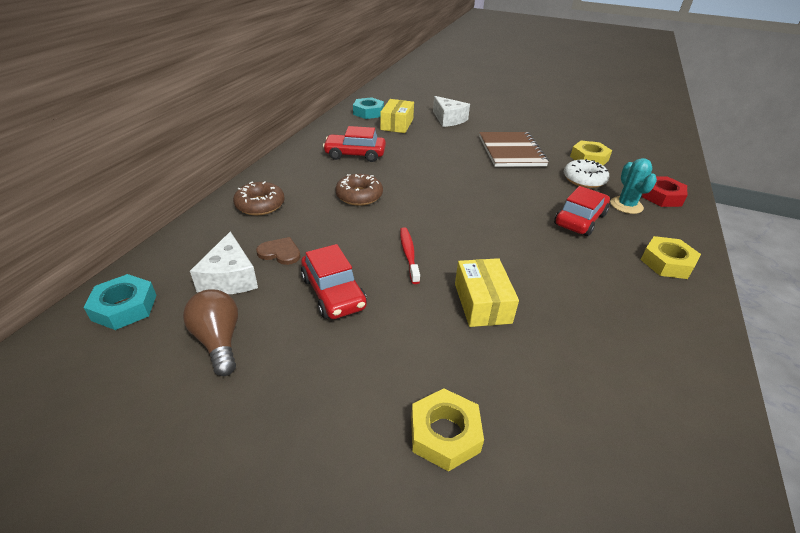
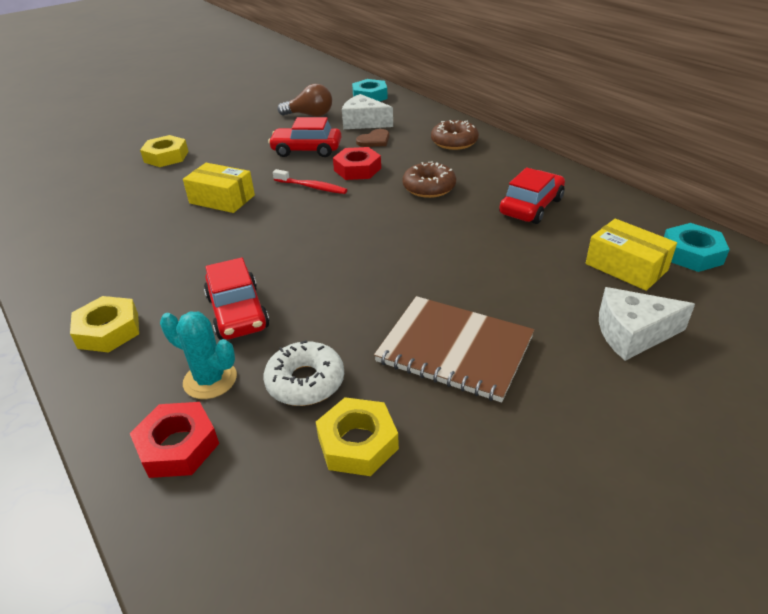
camera: 125 degrees right, 0 degrees up
none -> red nut [333,147,381,180]

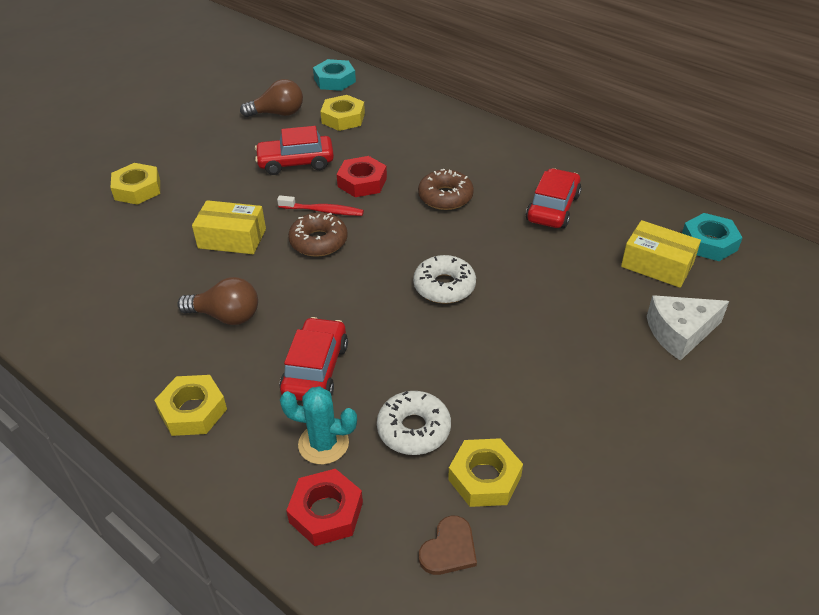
camera: 15 degrees left, 5 degrees up
red car [204,257,269,340] -> red car turned 135 degrees counterclockwise [280,317,348,401]
white cheese [342,94,393,129] -> yellow nut [320,95,365,131]
brown heart [356,129,389,147] -> brown heart moved to [419,516,477,575]
brown notebook [374,296,535,402] -> none
brown donut [431,120,479,150] -> brown donut moved to [288,212,348,257]
none -> brown light bulb [177,277,258,325]
none -> white donut [413,255,476,304]

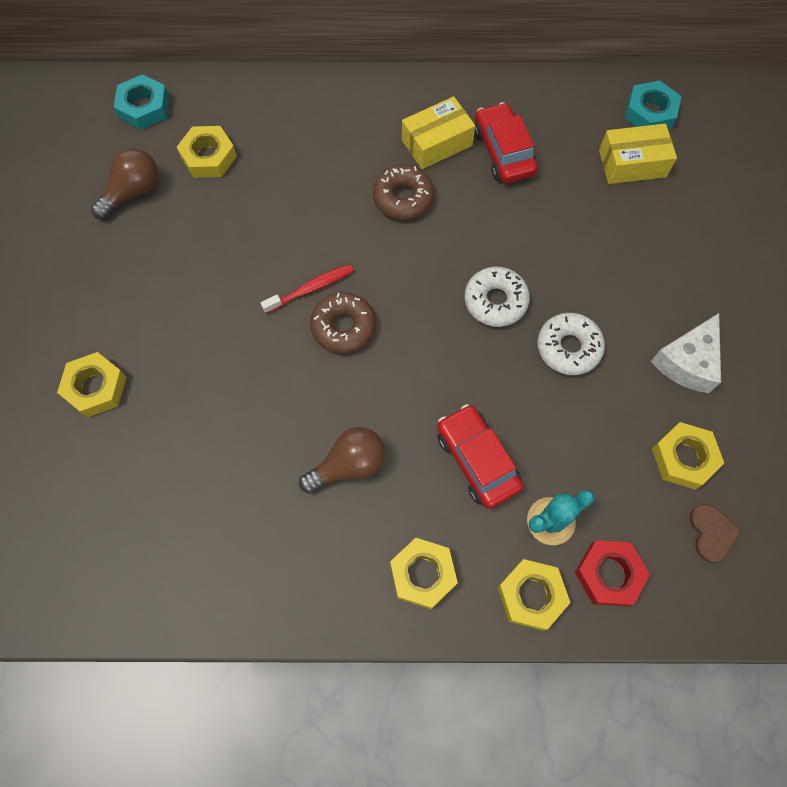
camera: 40 degrees left, 25 degrees up
yellow box [192,200,266,254] -> yellow box moved to [402,96,475,169]
red car [255,126,334,175] -> none
red nut [337,156,387,197] -> none
white donut [377,391,451,455] -> white donut moved to [538,313,605,375]
white cheese [647,295,729,361] -> white cheese moved to [651,313,721,393]
none -> yellow nut [498,559,571,631]

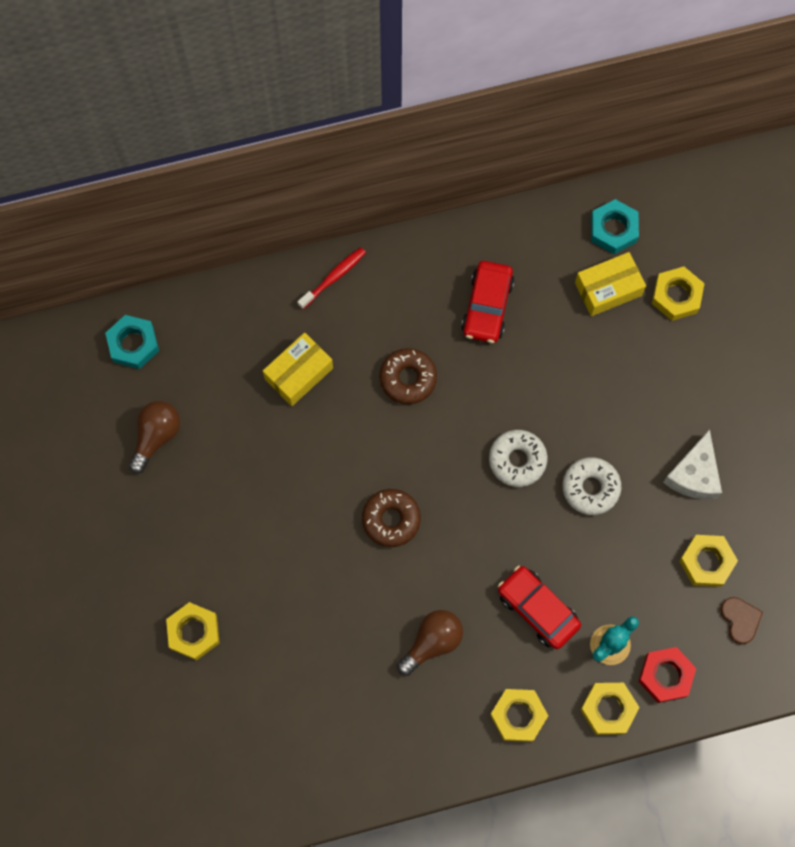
camera: 15 degrees left, 5 degrees up
yellow nut [177,126,237,178] -> yellow nut moved to [652,267,705,321]
red toothbrush [261,264,354,313] -> red toothbrush moved to [298,247,366,309]
yellow box [402,96,475,169] -> yellow box moved to [263,333,333,406]
red car [474,102,538,183] -> red car turned 135 degrees counterclockwise [461,261,514,343]

